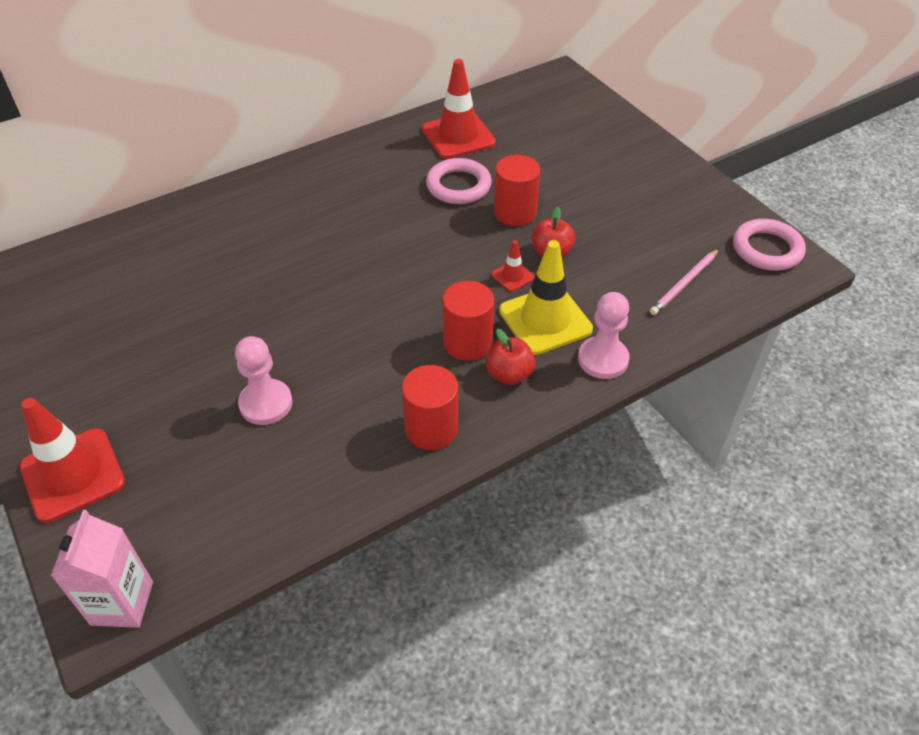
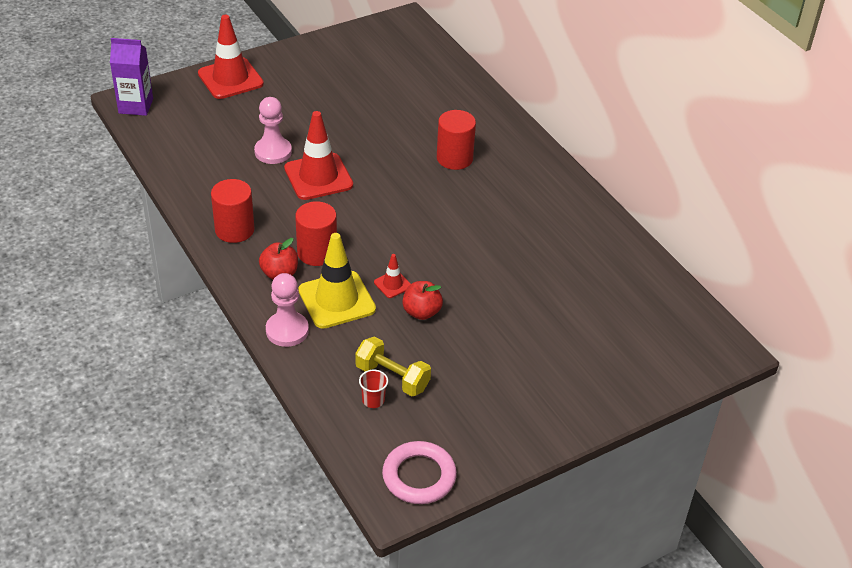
camera: 90 degrees right, 5 degrees down
pink carton [51,510,153,628] -> purple carton [110,38,153,116]
red traffic cone [422,59,496,159] -> red traffic cone moved to [284,111,353,200]
pink ring [426,158,492,204] -> none
red cylinder [494,155,540,226] -> red cylinder moved to [437,110,476,170]
pink pencil [650,249,719,315] -> red cup [359,369,388,408]
none -> yellow dumbbell [355,337,431,396]

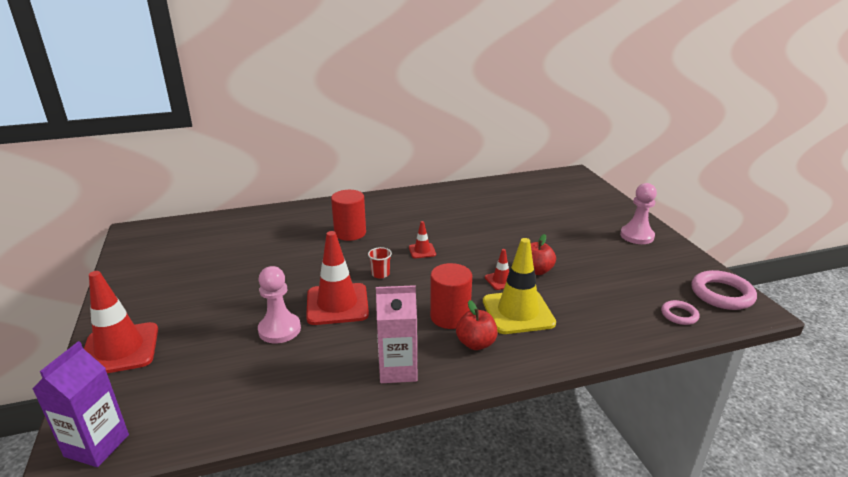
camera: 75 degrees left, 15 degrees down
red cylinder [211,179,255,243] -> pink carton [376,285,417,383]
pink pawn [266,273,309,347] -> pink pawn moved to [620,183,657,244]
yellow dumbbell [355,337,431,396] -> none
red cup [359,369,388,408] -> red cup moved to [368,247,392,279]
none -> red traffic cone [409,221,436,258]
none -> pink ring [661,300,699,325]

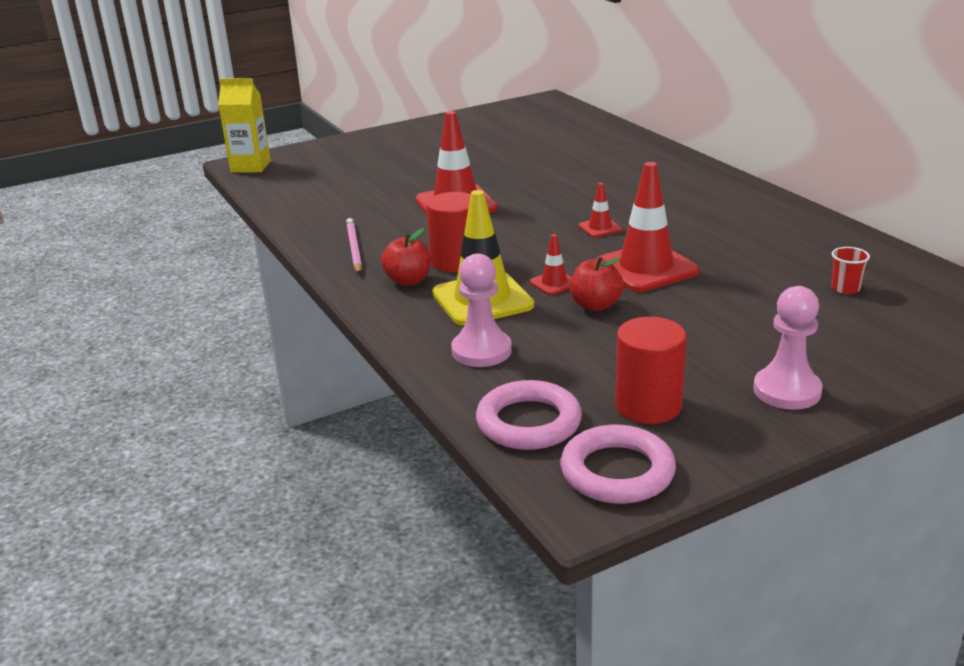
camera: 80 degrees right, 0 degrees up
purple carton [33,341,129,467] -> yellow carton [218,78,271,172]
red traffic cone [84,271,158,373] -> red traffic cone moved to [596,162,699,292]
pink pawn [258,266,301,344] -> pink pawn moved to [452,253,512,367]
red cylinder [331,190,366,241] -> red cylinder moved to [615,317,687,424]
red cup [368,247,392,279] -> red cup moved to [831,247,870,294]
pink carton [376,285,417,383] -> pink pencil [346,218,362,274]
pink ring [661,300,699,325] -> pink ring [476,380,582,450], size x1.76

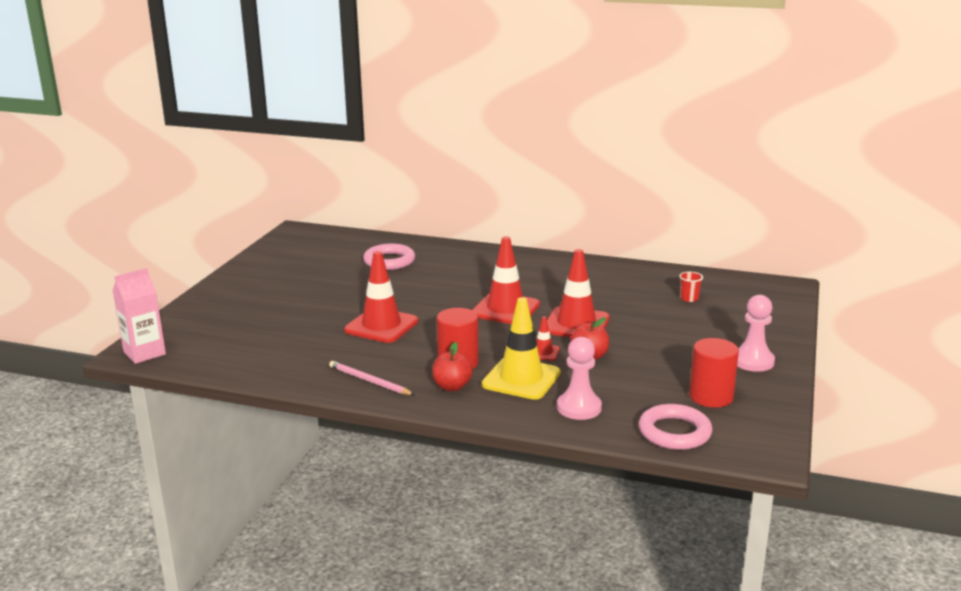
camera: 45 degrees left, 5 degrees down
yellow carton [218,78,271,172] -> pink carton [112,268,166,364]
pink ring [560,425,676,504] -> pink ring moved to [363,244,415,270]
red traffic cone [578,183,622,237] -> red traffic cone [473,236,540,324], size x2.12

